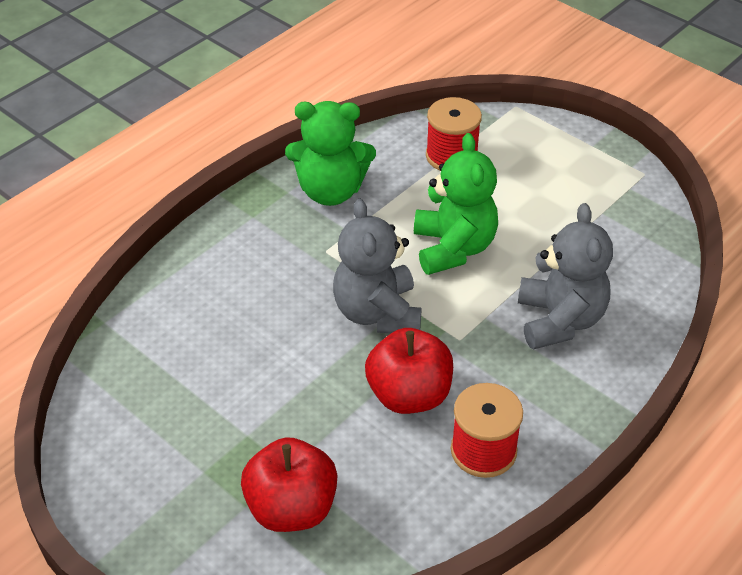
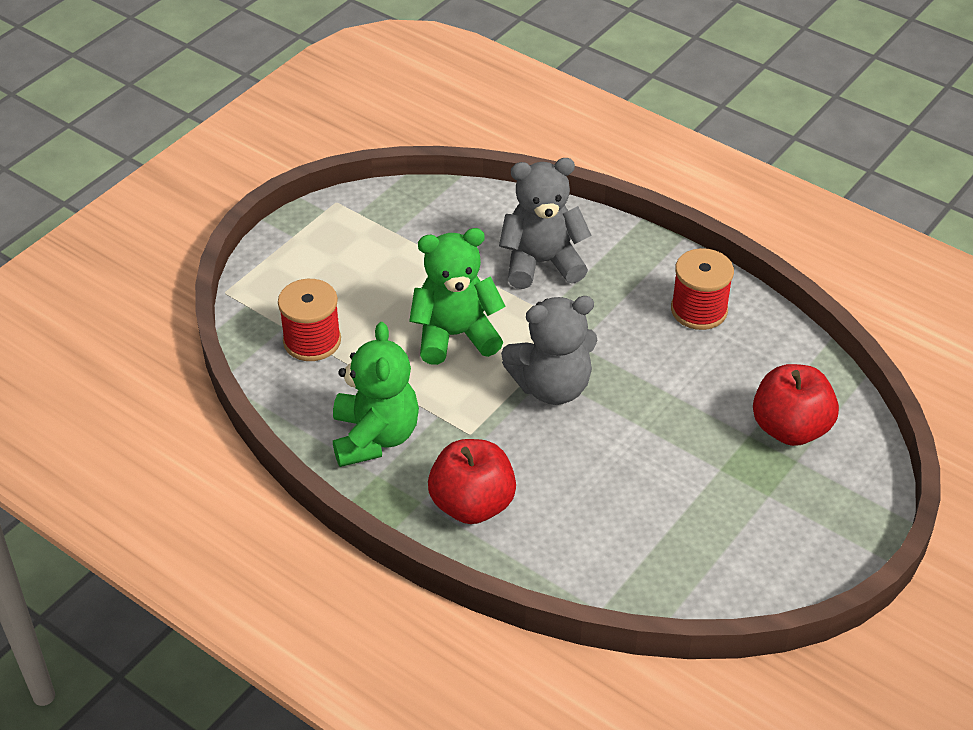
camera: 95 degrees left, 0 degrees up
red apple [365,328,453,414] -> red apple moved to [428,439,516,524]

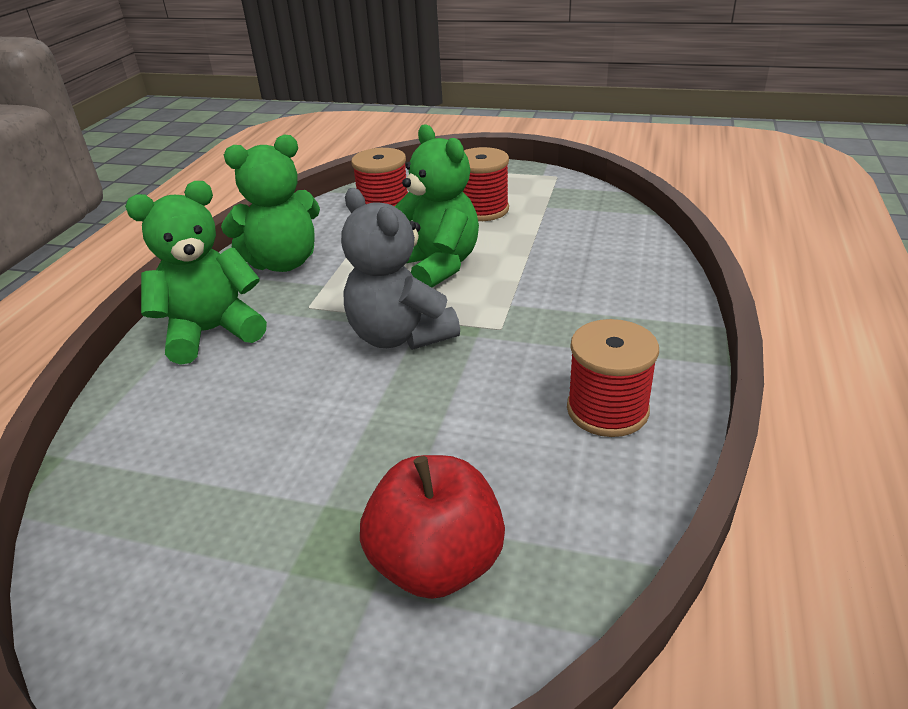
camera: 70 degrees right, 10 degrees down
red apple [428,439,516,524] -> green teddy bear [125,181,267,365]
grey teddy bear [499,158,592,289] -> none
none -> red spool [462,147,509,221]

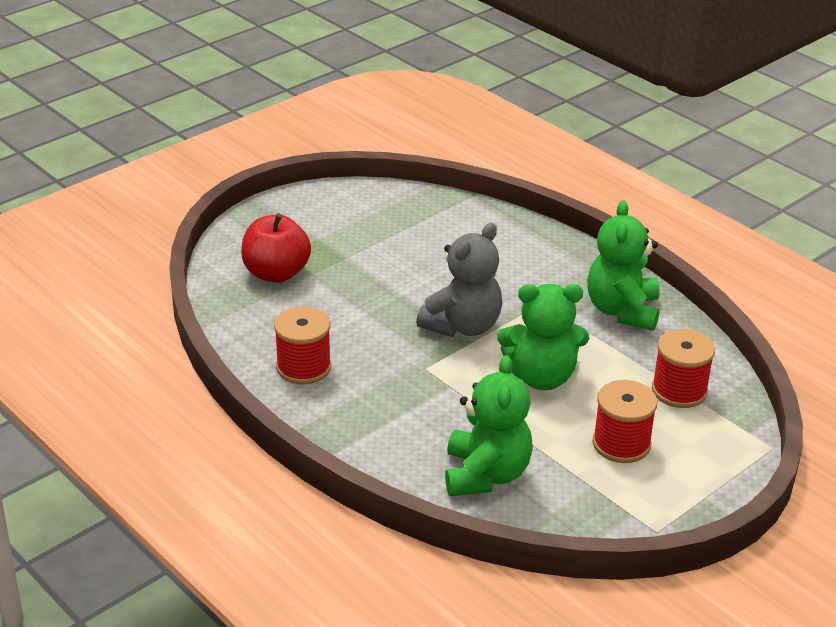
camera: 120 degrees right, 0 degrees up
green teddy bear [125,181,267,365] -> green teddy bear moved to [445,355,533,496]
grey teddy bear [341,188,460,350] -> grey teddy bear turned 135 degrees clockwise [416,223,502,337]

